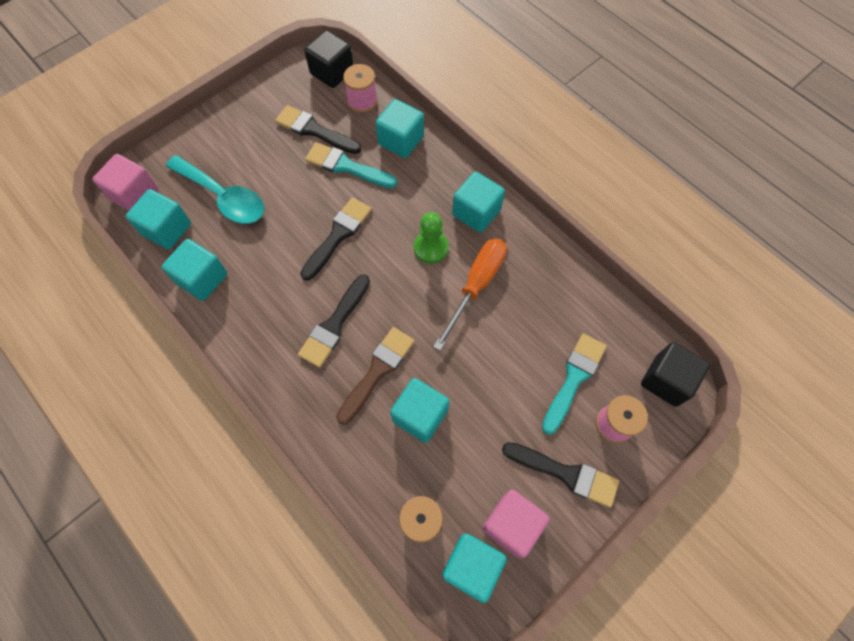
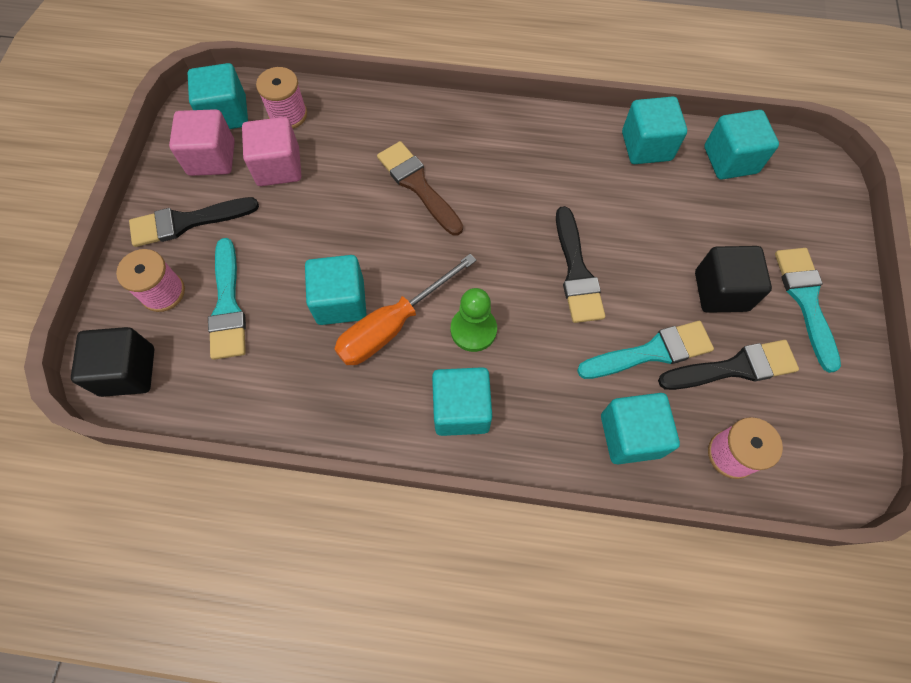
camera: 140 degrees right, 0 degrees up
pink cube [92,154,158,211] -> pink cube moved to [242,117,301,186]
turquoise spoon [165,155,264,224] -> none
black brush [298,274,370,368] -> none
black cube [304,30,353,88] -> black cube moved to [695,246,772,313]
brown brush [336,327,415,425] -> brown brush turned 150 degrees clockwise [377,141,463,236]
turquoise cube [390,378,449,443] -> turquoise cube moved to [305,255,366,325]
orange screwdriver [433,238,507,351] -> orange screwdriver turned 60 degrees clockwise [334,254,477,365]
none -> turquoise brush [775,248,841,373]

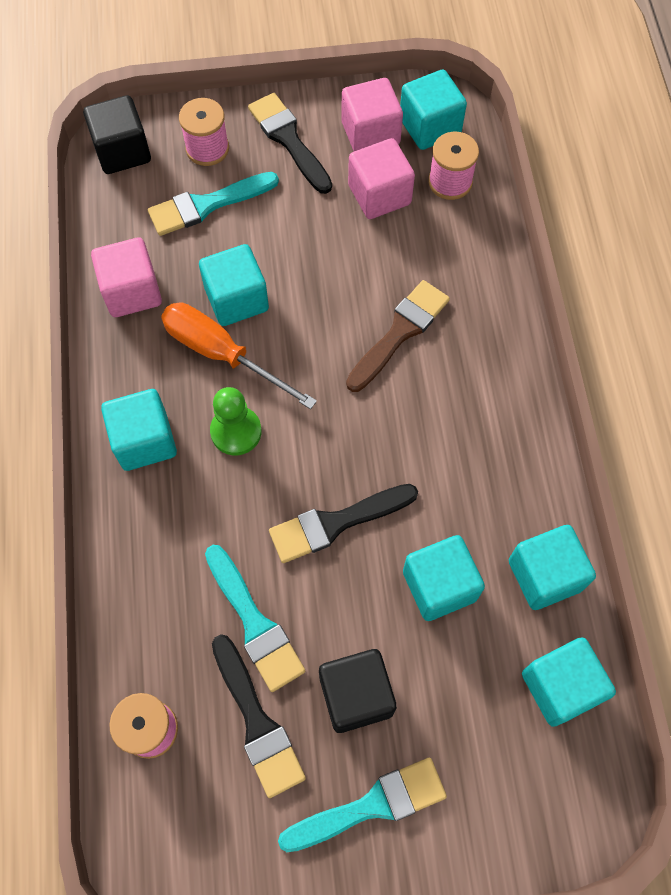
camera: 75 degrees right, 0 degrees up
turquoise cube [601,393,680,464] -> turquoise cube moved to [403,535,485,621]
none -> pink cube [91,238,162,317]

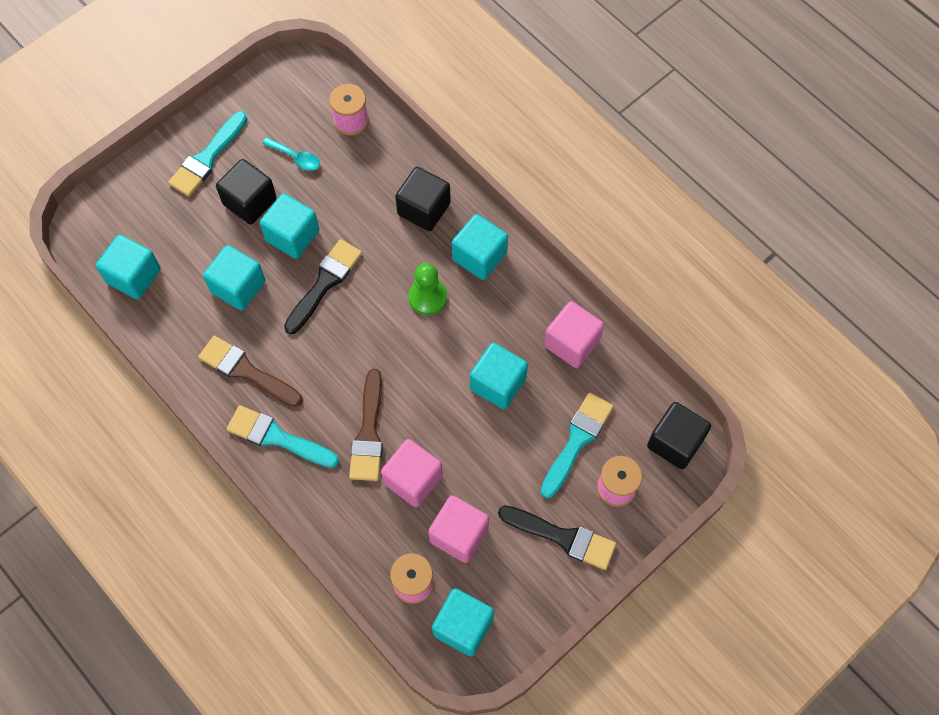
camera: 145 degrees right, 0 degrees up
orange screwdriver [161,302,317,409] -> none
turquoise brush [205,545,305,692] -> turquoise brush moved to [227,405,339,468]
black brush [212,634,306,798] -> turquoise spoon [262,137,320,171]
pink cube [341,78,403,151] -> pink cube moved to [381,439,443,507]
turquoise cube [509,525,596,610] -> turquoise cube moved to [260,193,319,259]
none -> brown brush [198,335,303,407]
none -> black cube [395,167,451,231]

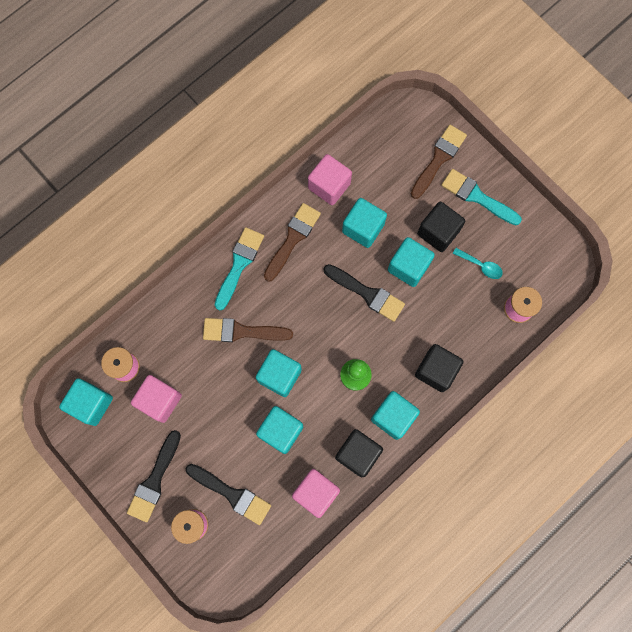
camera: 90 degrees right, 10 degrees up
turquoise cube [96,235,161,299] -> turquoise cube moved to [256,349,302,397]
turquoise spoon [262,137,320,171] -> turquoise spoon turned 90 degrees counterclockwise [453,248,503,279]
pink cube [381,439,443,507] -> pink cube moved to [308,154,352,205]
turquoise brush [541,392,614,498] -> black brush [186,464,271,525]
black cube [647,402,711,469] -> black cube moved to [335,429,383,477]
none -> brown brush [411,125,467,199]

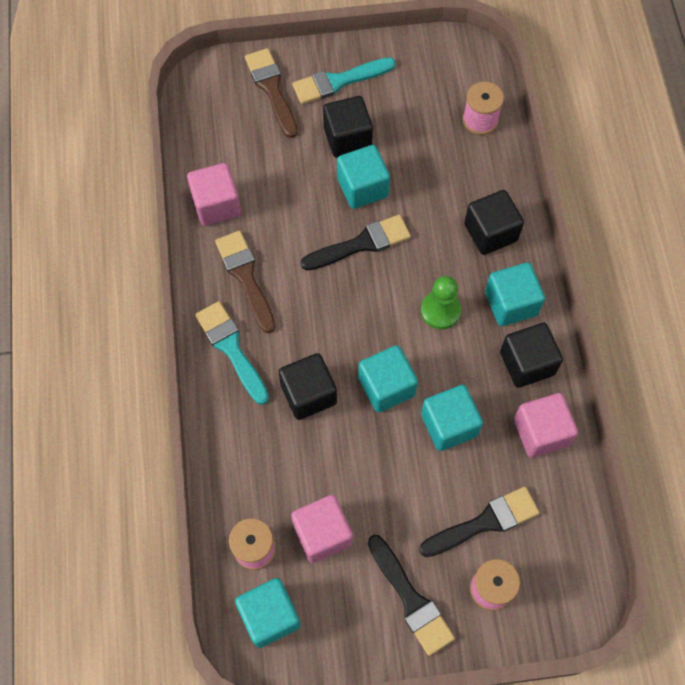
camera: 55 degrees left, 10 degrees down
brown brush [203,318,293,342] -> black cube [279,353,337,420]
turquoise cube [342,198,387,248] -> none
turquoise spoon [453,248,503,279] -> none

